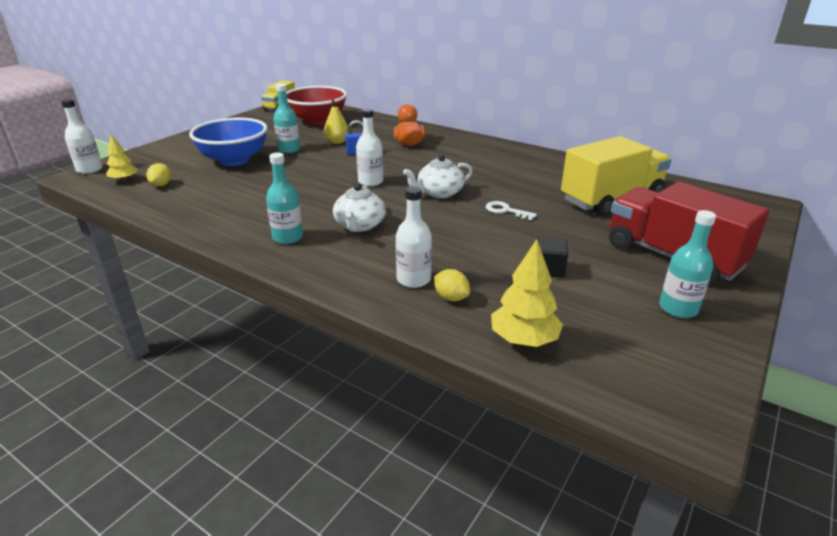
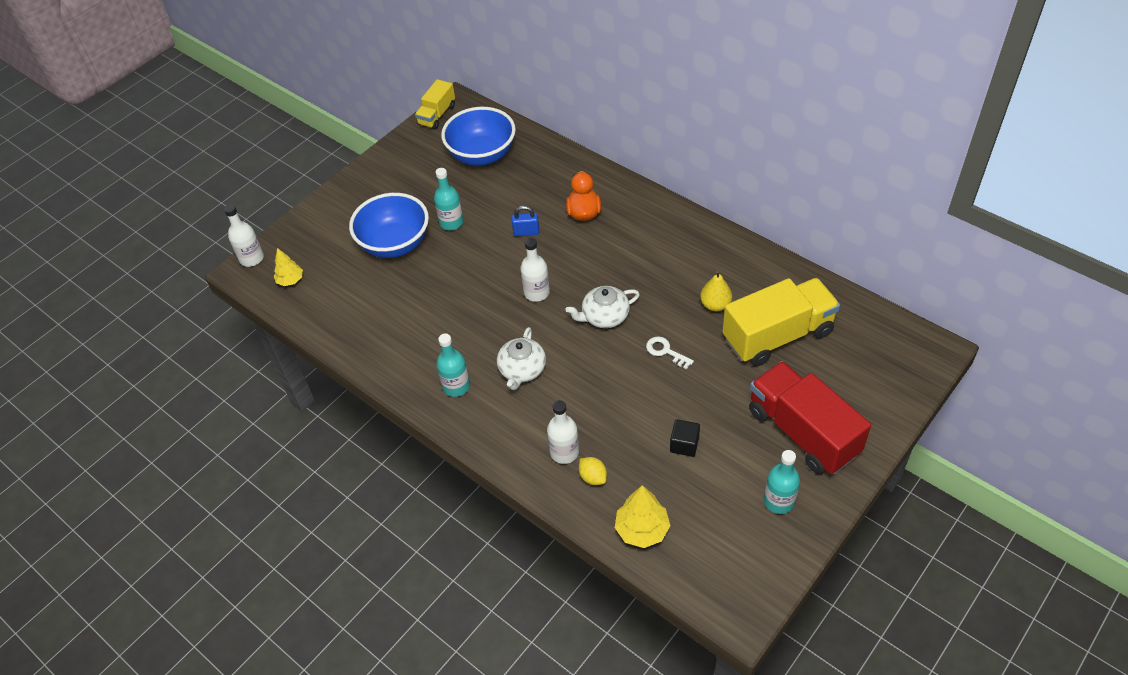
camera: 10 degrees right, 20 degrees up
yellow lemon [146,163,171,186] -> none
red bowl [286,86,347,125] -> blue bowl [441,107,516,166]
yellow pear [324,99,348,144] -> yellow pear moved to [700,271,732,311]

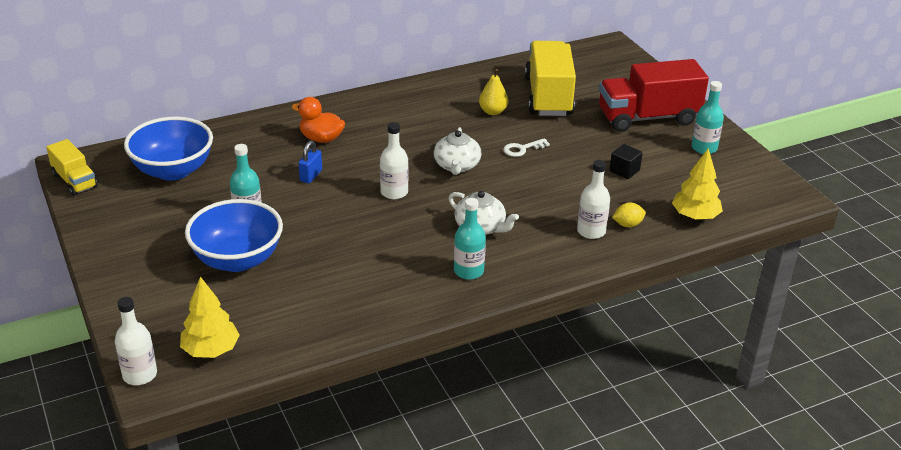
camera: 70 degrees left, 15 degrees down
yellow tree [274,248,303,286] -> yellow tree [180,276,240,358], size x1.53

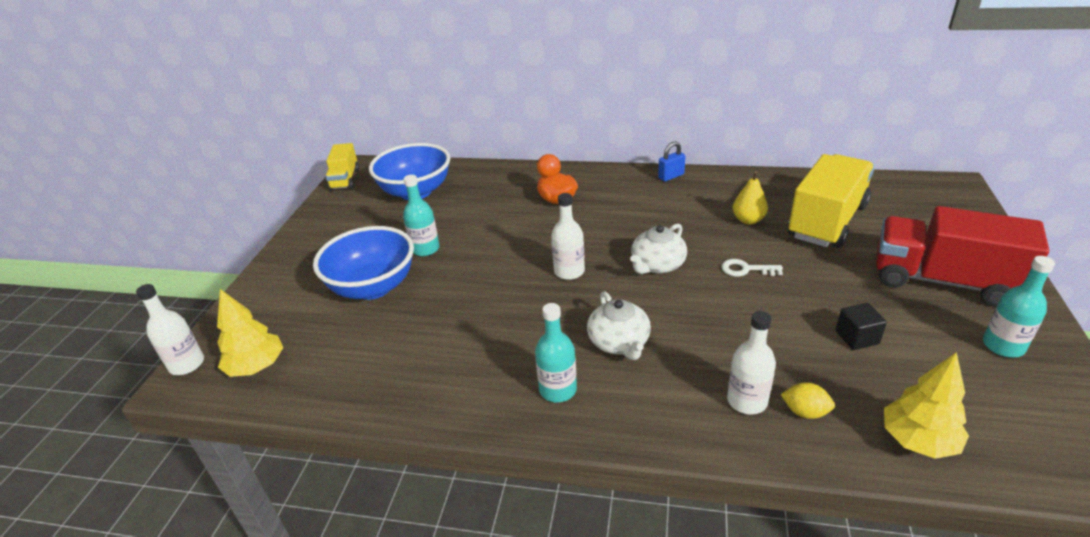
camera: 40 degrees right, 0 degrees up
blue padlock [298,140,322,183] -> blue padlock moved to [658,141,686,182]

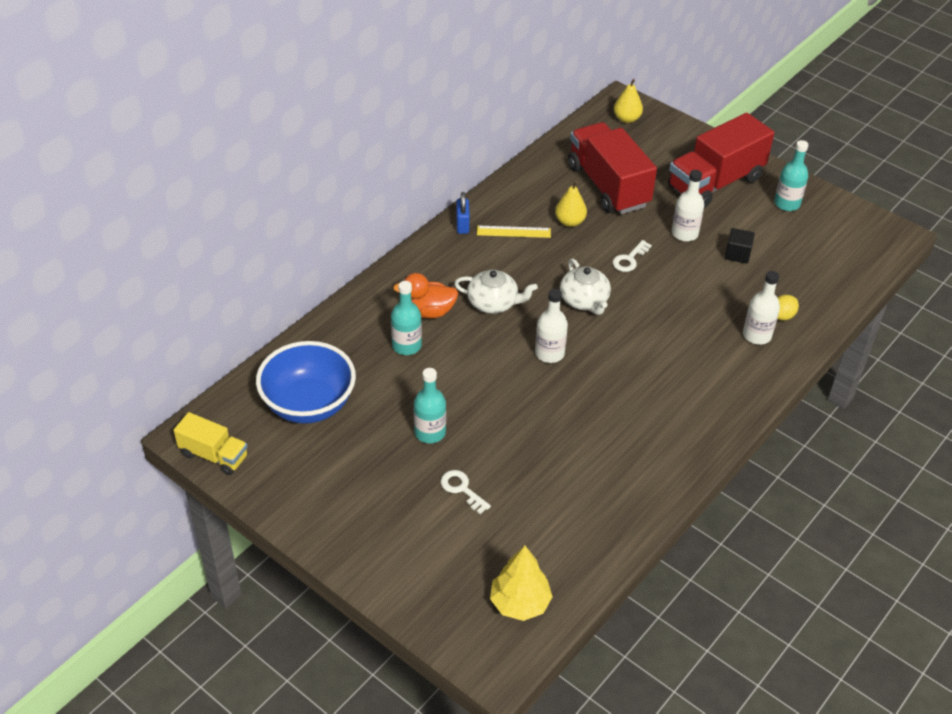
camera: 65 degrees left, 10 degrees up
white bottle [136,284,204,375] -> white bottle moved to [672,170,704,242]
blue bowl [313,226,414,300] -> white key [441,470,491,514]
turquoise bottle [535,303,577,402] -> turquoise bottle moved to [391,281,422,355]
white teapot [587,291,651,360] -> white teapot moved to [454,269,538,314]
yellow truck [788,154,875,248] -> red truck [568,122,657,214]
yellow tree [884,352,969,459] -> none
none -> yellow ruler [477,226,551,238]
none -> yellow pear [614,79,643,123]

